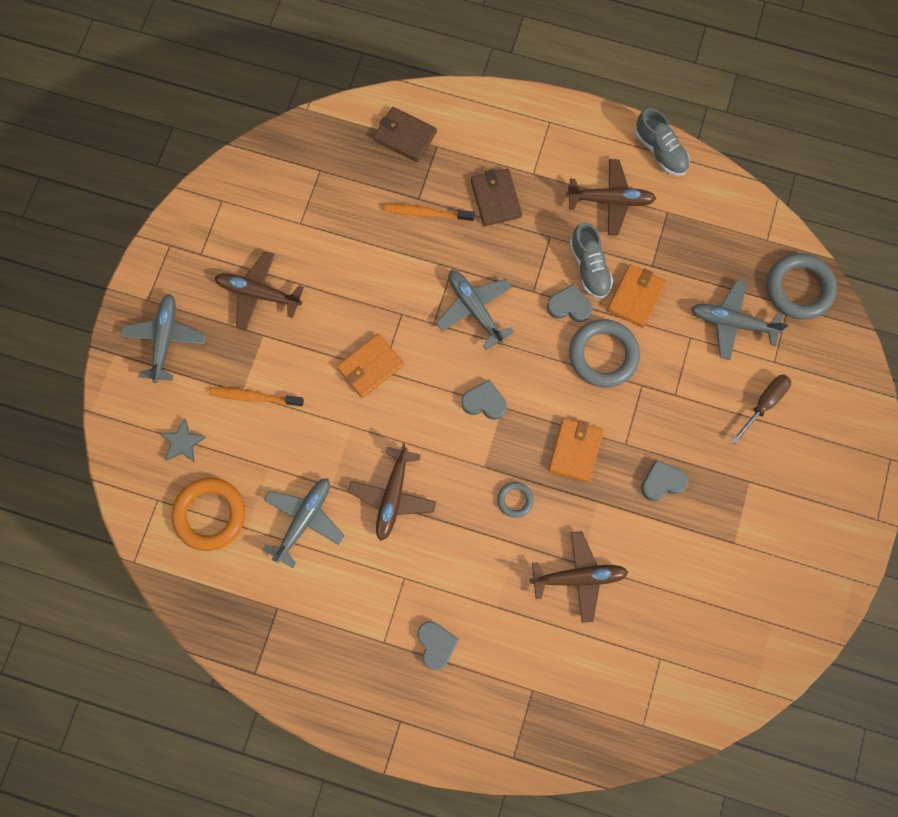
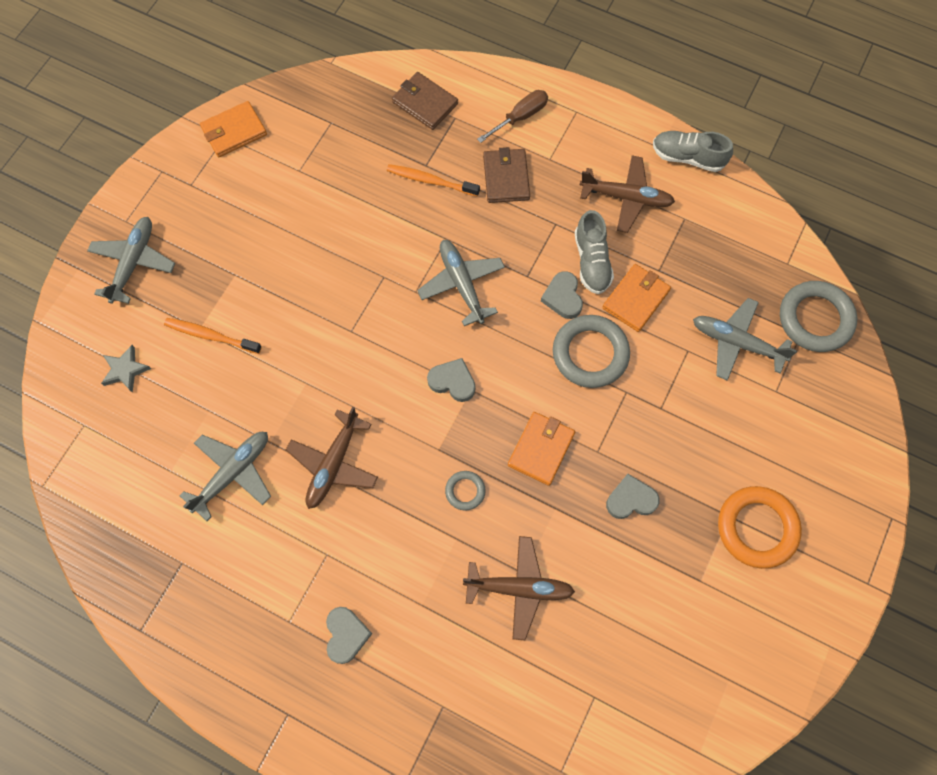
camera: 10 degrees right, 5 degrees down
orange ring [172,478,245,551] -> orange ring moved to [718,486,802,569]
brown plane [214,251,304,330] -> none
orange wallet [336,334,404,398] -> orange wallet moved to [200,101,267,157]
grey heart [547,284,592,322] -> grey heart turned 120 degrees counterclockwise [541,271,583,319]
grey shoe [635,108,690,176] -> grey shoe turned 135 degrees clockwise [653,131,733,172]
brown screwdriver [731,374,791,444] -> brown screwdriver moved to [477,90,548,143]

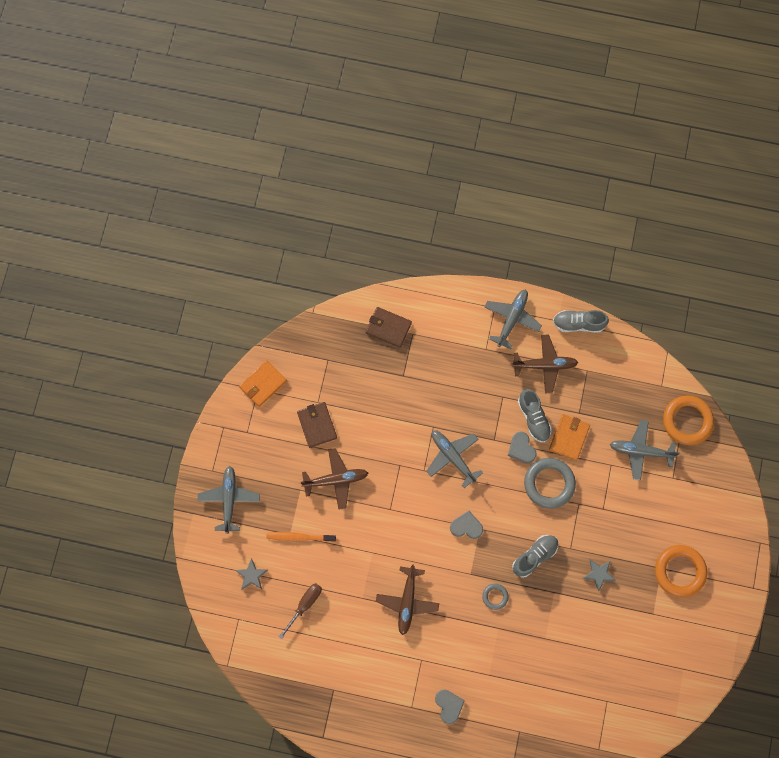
camera: 15 degrees left, 5 degrees up
grey plane [179,432,271,521] -> grey plane moved to [484,289,542,349]
orange toothbrush [387,164,480,197] -> none
brown plane [463,536,575,640] -> brown plane moved to [301,448,368,510]
brown screwdriver [477,90,548,143] -> brown screwdriver moved to [279,583,322,639]
brown wallet [483,147,530,203] -> brown wallet moved to [297,402,337,448]
orange wallet [508,412,575,486] -> grey shoe [512,535,559,578]
grey heart [606,474,660,519] -> grey star [583,559,616,592]
grey ring [780,281,857,352] -> orange ring [663,395,714,445]

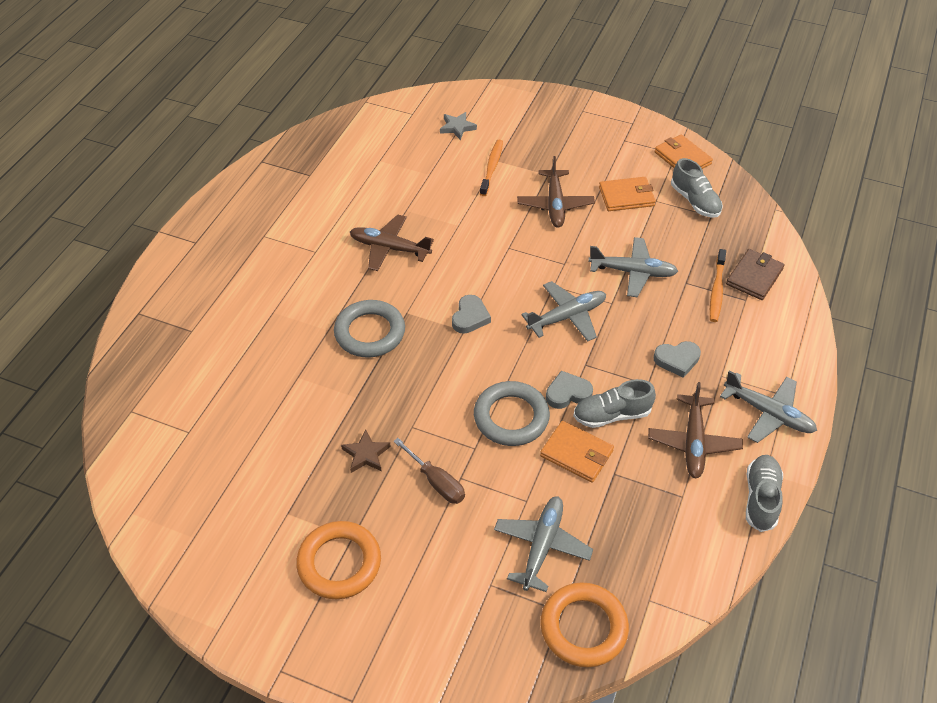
camera: 100 degrees right, 25 degrees down
grey plane [198,466,260,534] -> grey plane moved to [588,237,678,297]
brown screwdriver [279,583,322,639] -> brown screwdriver moved to [393,438,465,504]
brown wallet [297,402,337,448] -> orange wallet [599,177,656,211]
grey heart [435,690,465,724] -> grey heart moved to [654,341,701,378]
grey ring [482,583,508,610] -> grey ring [334,300,405,357], size x2.01
grey shoe [512,535,559,578] -> grey shoe moved to [671,158,723,218]
grey star [583,559,616,592] -> brown star [341,429,391,473]
none -> orange toothbrush [710,249,726,322]

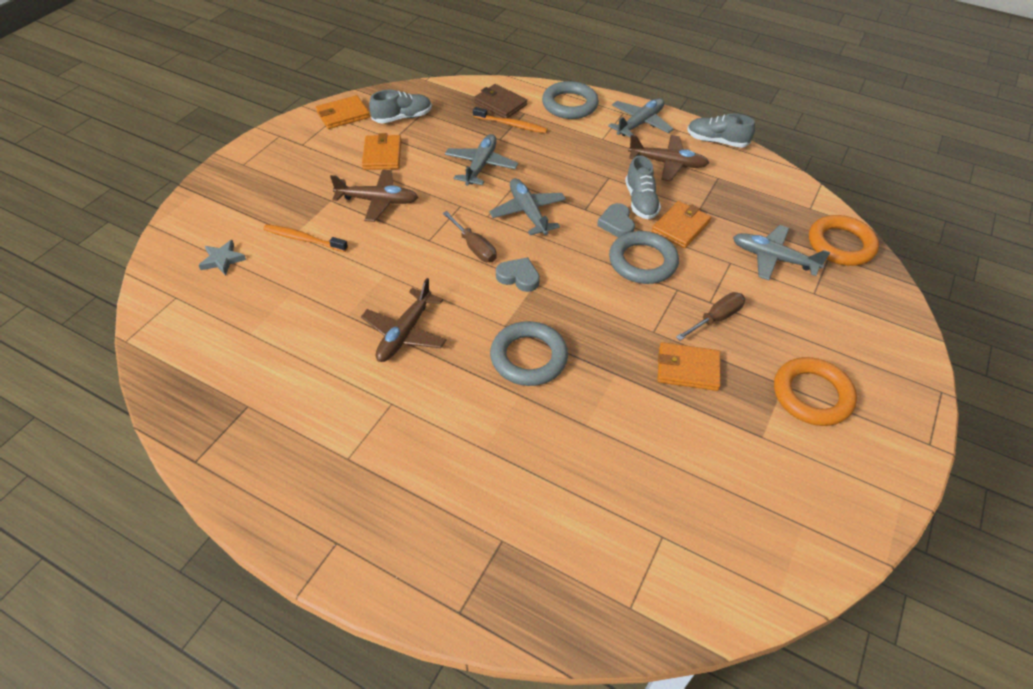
camera: 85 degrees left, 0 degrees up
brown star [341,429,391,473] -> orange wallet [657,342,721,391]
grey heart [654,341,701,378] -> none
none -> brown screwdriver [442,211,497,262]
none -> grey ring [542,81,599,119]

